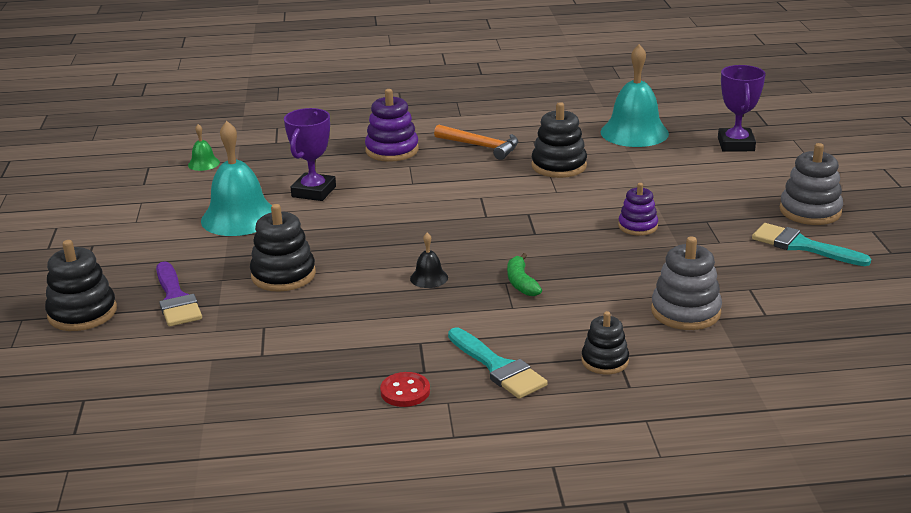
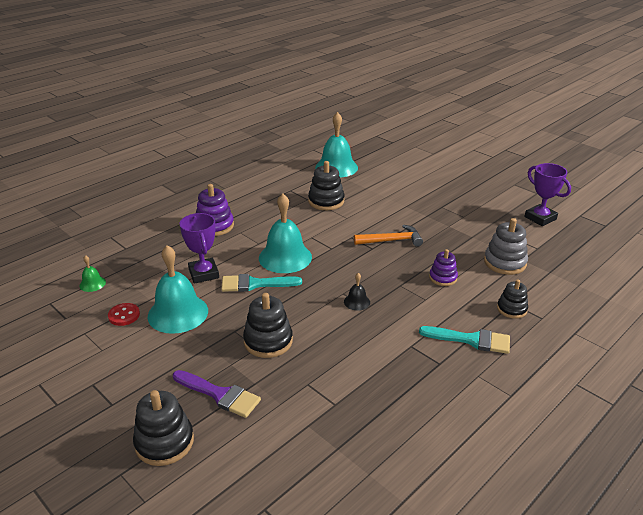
camera: 40 degrees left, 5 degrees up
red button [380,372,430,407] -> red button moved to [108,303,140,326]
orange hammer [434,124,519,160] -> orange hammer moved to [354,225,423,247]
green banana [507,253,542,296] -> none
purple stacking toy [618,183,658,236] -> purple stacking toy moved to [429,249,458,286]
purple trophy [718,65,765,151] -> purple trophy moved to [524,163,571,226]
turquoise brush [752,223,871,266] -> turquoise brush moved to [221,274,302,292]
grey stacking toy [780,143,843,225] -> none
none -> turquoise bell [259,194,312,273]

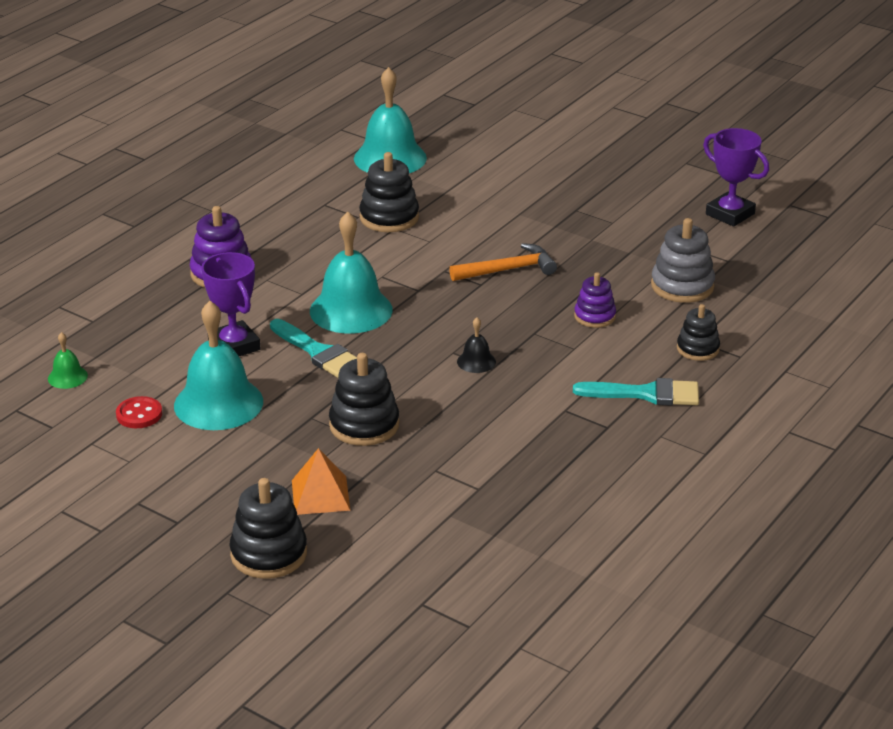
camera: 10 degrees left, 0 degrees up
purple brush [173,370,261,418] -> orange pyramid [292,448,350,515]
turquoise brush [221,274,302,292] -> turquoise brush turned 120 degrees counterclockwise [270,319,357,378]

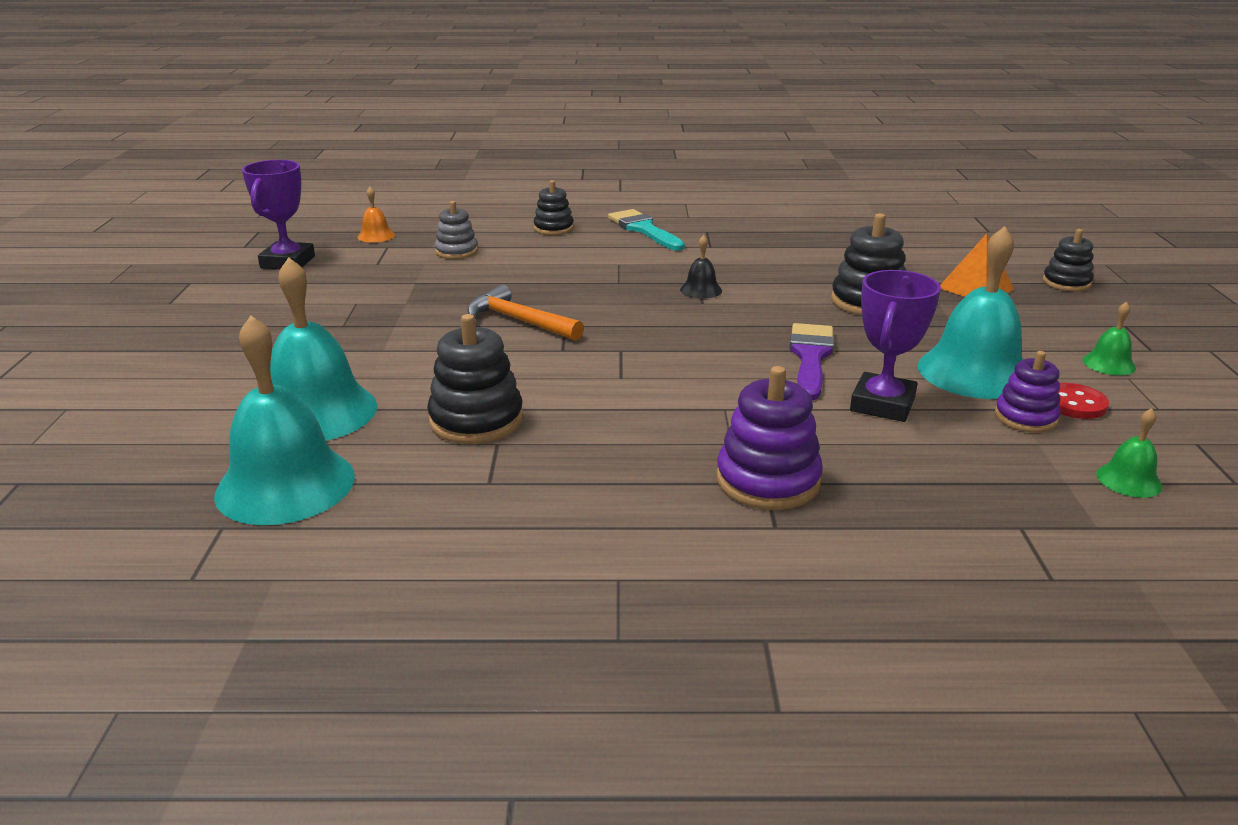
camera: 125 degrees left, 5 degrees down
black stacking toy [229,478,307,579] -> black stacking toy [1043,229,1094,292], size x0.64
turquoise brush [270,319,357,378] -> purple brush [790,323,834,401]
turquoise bell [310,212,393,334] -> turquoise bell moved to [270,257,377,441]
purple stacking toy [574,272,616,328] -> purple stacking toy moved to [994,351,1061,433]
grey stacking toy [651,218,715,303] -> grey stacking toy [435,201,478,259], size x0.64
none -> orange bell [357,187,395,243]
none -> green bell [1083,302,1136,375]

